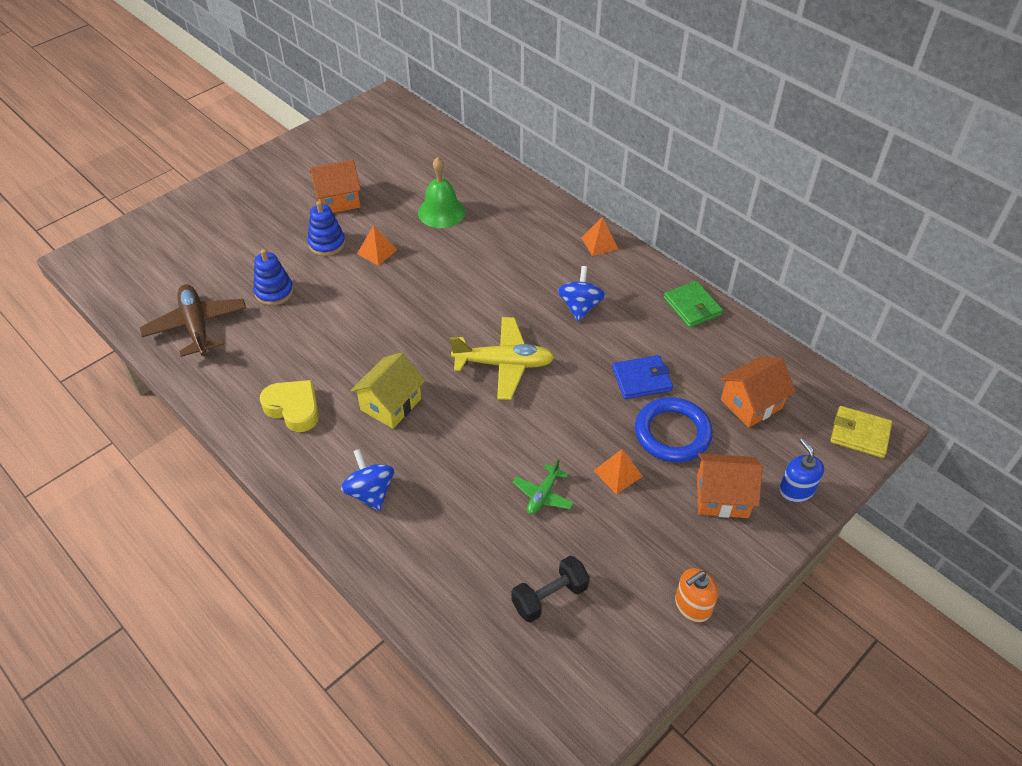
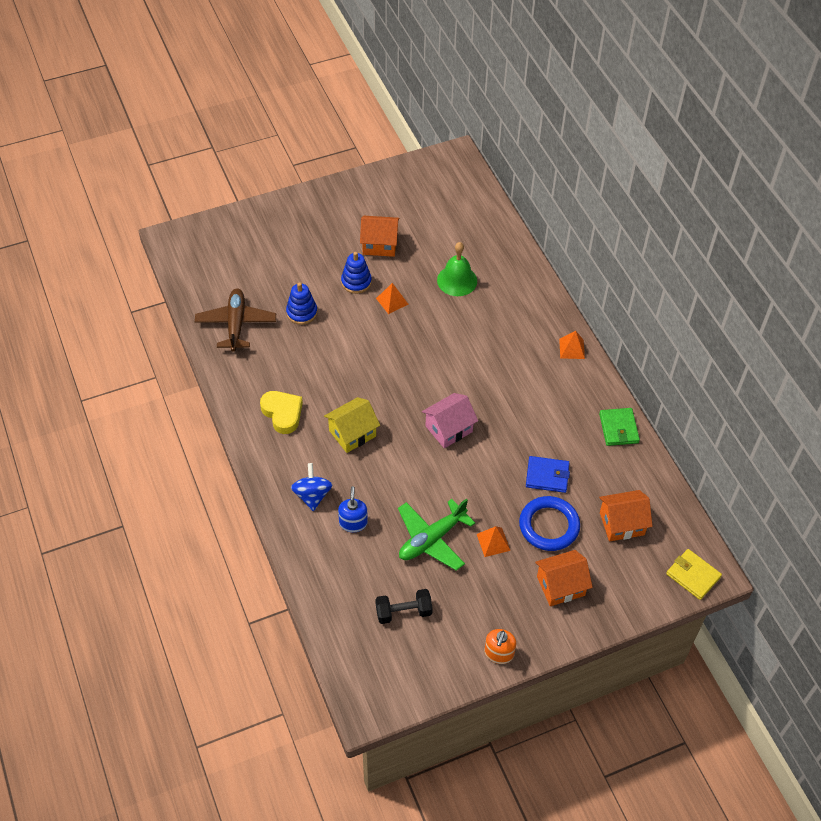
camera: 20 degrees right, 5 degrees up
yellow plane [450,317,555,400] -> pink house [422,393,478,448]
green plane [513,459,574,514] -> green plane [398,498,475,571], size x1.83
blue spinning top [558,266,605,322] -> none
orange soap dispenser [675,568,718,622] -> orange soap dispenser turned 60 degrees counterclockwise [484,629,517,664]
orange house [697,453,763,518] -> orange house turned 45 degrees counterclockwise [535,550,593,606]
blue soap dispenser [779,438,824,502] -> blue soap dispenser moved to [338,486,368,532]

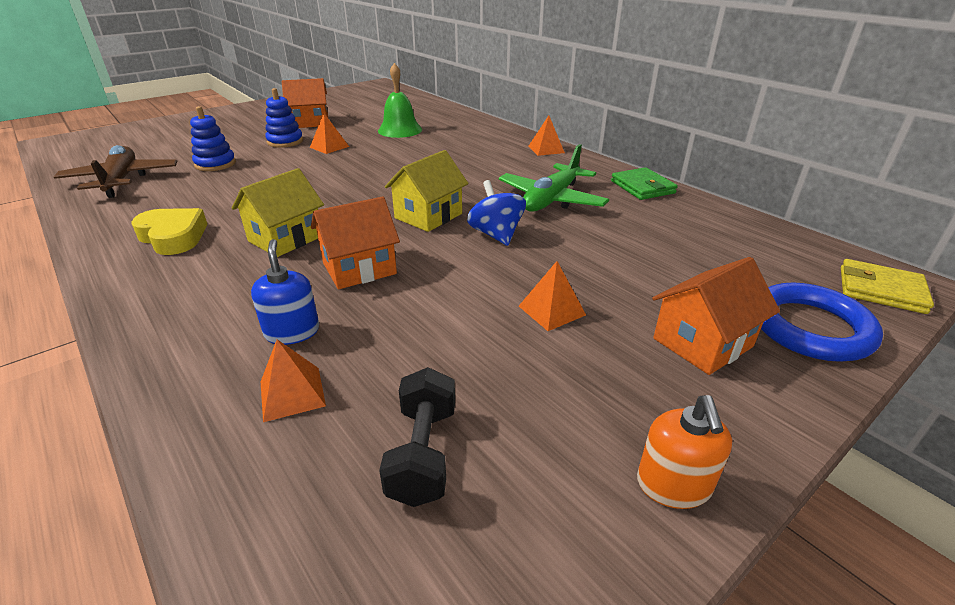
camera: 15 degrees left, 20 degrees down
blue spinning top [291,463,332,511] -> blue spinning top moved to [467,180,526,246]
black dumbbell [376,589,433,624] -> black dumbbell turned 60 degrees counterclockwise [379,367,455,507]
green plane [398,498,475,571] -> green plane moved to [499,144,609,212]
pink house [422,393,478,448] -> yellow house [385,150,469,232]
blue ring [519,496,580,551] -> blue ring moved to [761,282,883,362]
blue wallet [526,456,570,493] -> none
orange house [599,490,653,541] -> orange house moved to [311,196,400,289]
none -> orange pyramid [261,339,326,422]

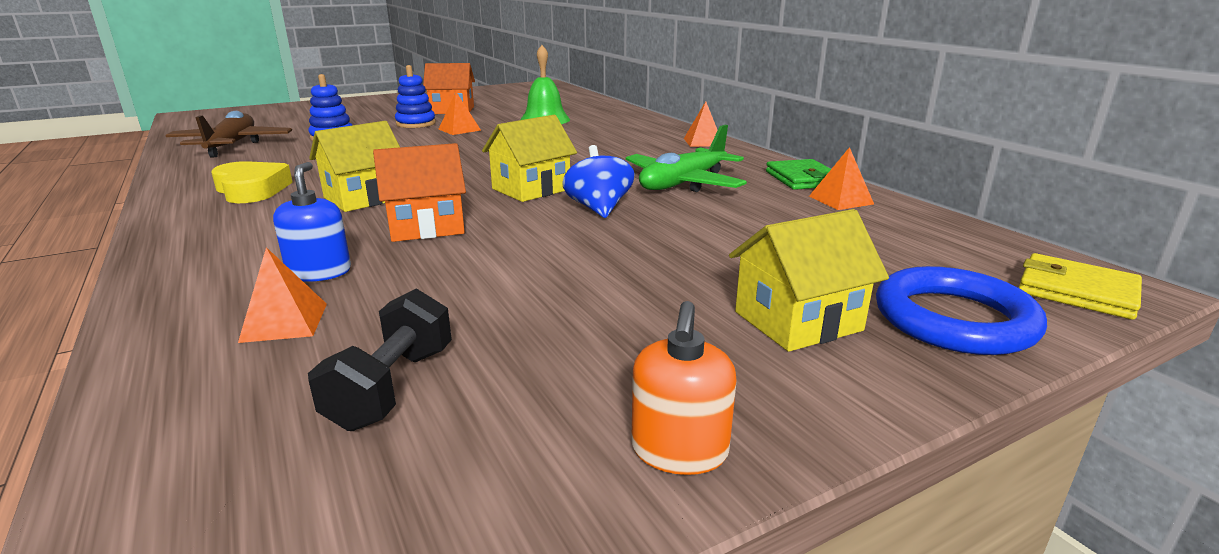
camera: 10 degrees right, 10 degrees down
orange pyramid [519,261,586,331] -> orange pyramid moved to [809,147,874,210]
orange house [652,257,780,375] -> yellow house [729,209,889,352]

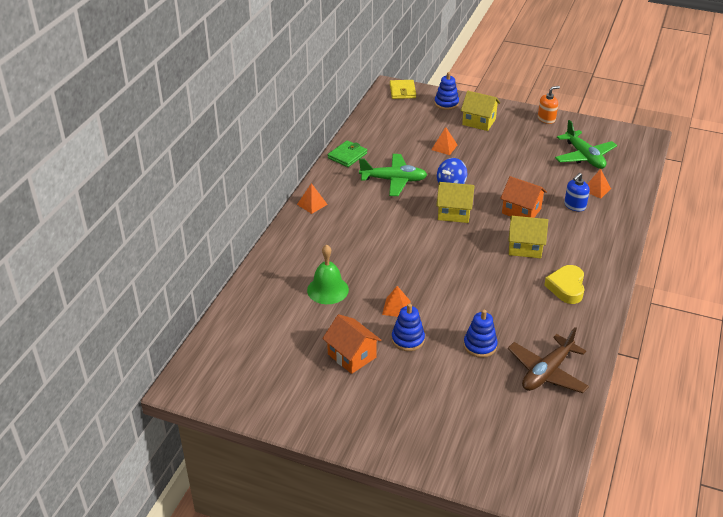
camera: 130 degrees left, 15 degrees up
black dumbbell [308,289,452,431] -> green plane [555,120,617,169]
orange pyramid [809,147,874,210] -> orange pyramid moved to [431,127,458,155]
blue ring [876,266,1047,355] -> blue stacking toy [435,72,459,110]

